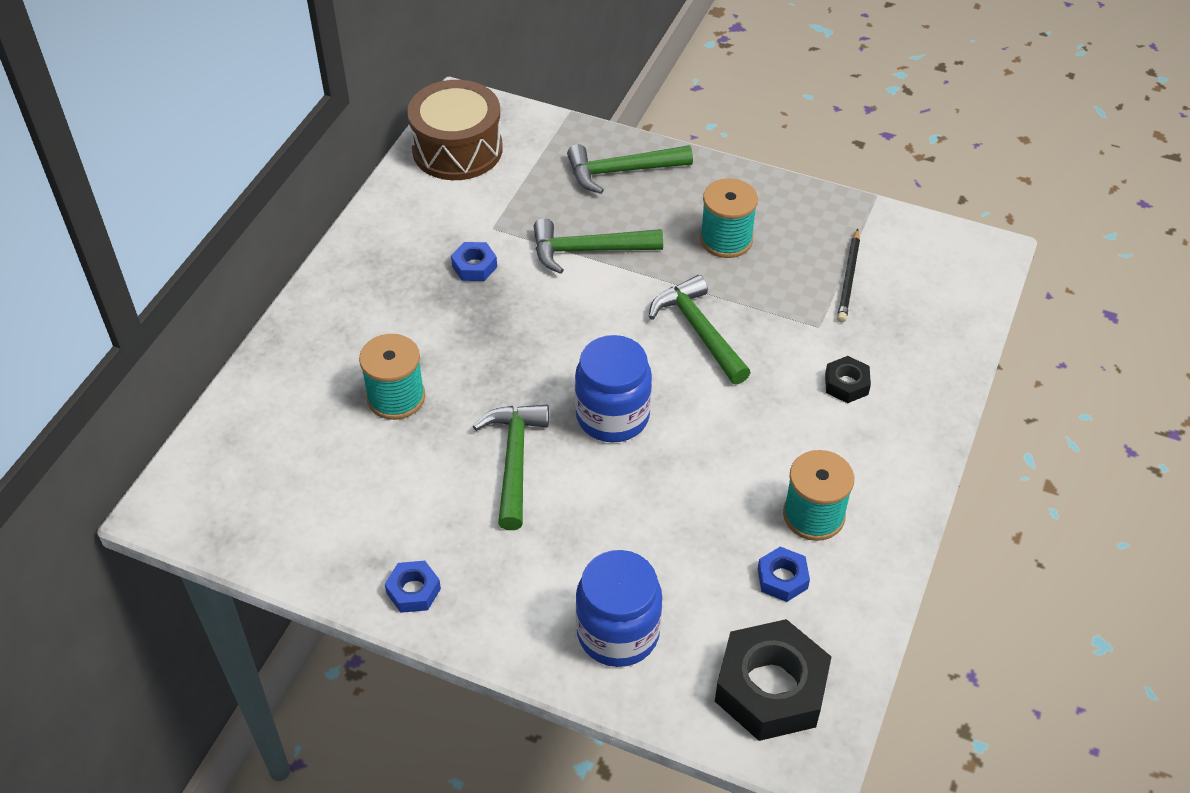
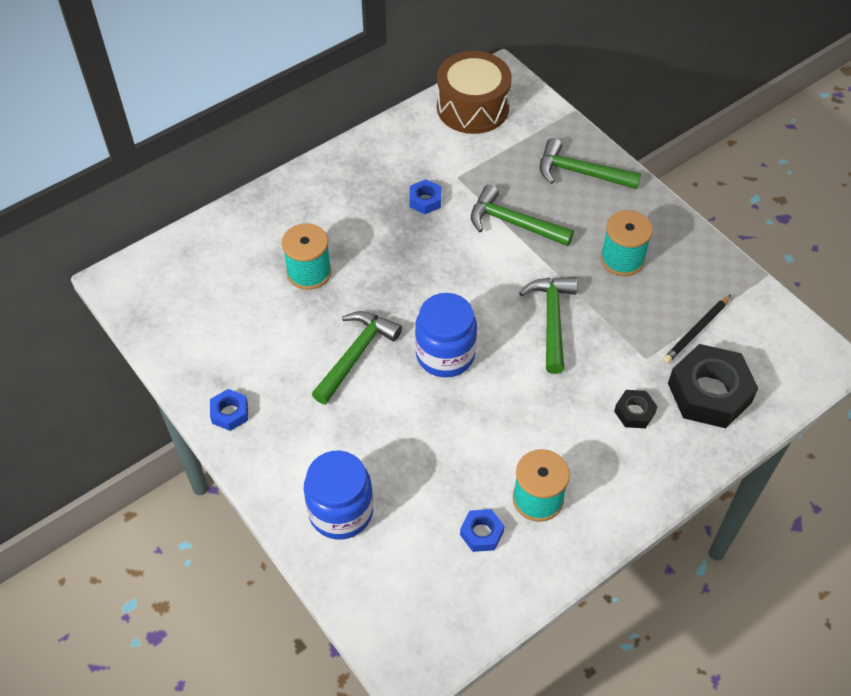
camera: 30 degrees right, 5 degrees up
black nut [715,619,832,741] -> black nut moved to [668,344,758,428]

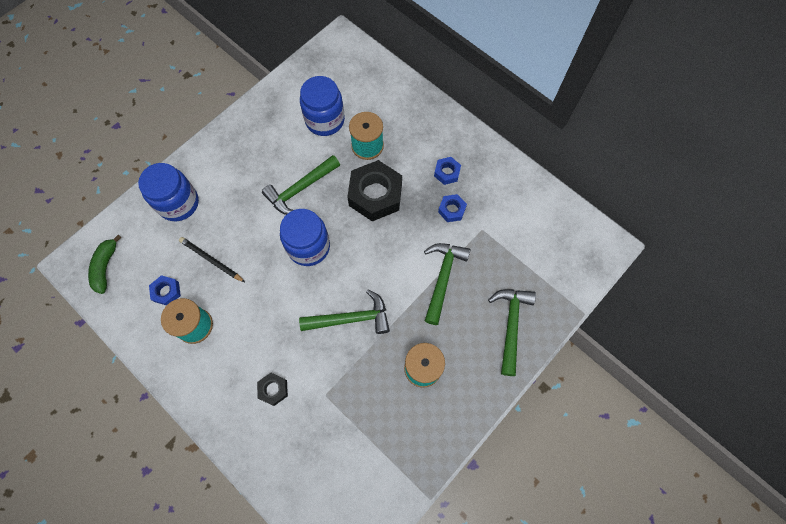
camera: 80 degrees right, 15 degrees up
blue nut [210,389,248,431] -> blue nut moved to [434,157,461,185]
green hammer [312,311,402,404] -> green hammer turned 120 degrees clockwise [262,155,340,215]
brown drum [437,51,512,134] -> none
black pencil [663,295,731,363] -> black pencil moved to [179,237,245,282]
black nut [668,344,758,428] -> black nut moved to [347,160,402,222]
none -> green banana [88,235,122,294]
none -> blue jar [300,76,345,136]

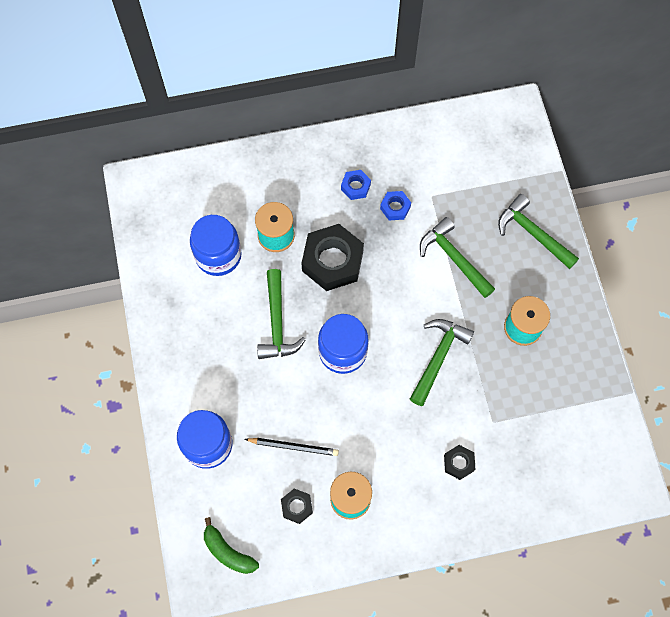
camera: 55 degrees left, 0 degrees up
blue nut [149,275,181,305] -> black nut [281,489,313,524]
black pencil [179,237,245,282] -> black pencil turned 150 degrees counterclockwise [245,438,339,456]

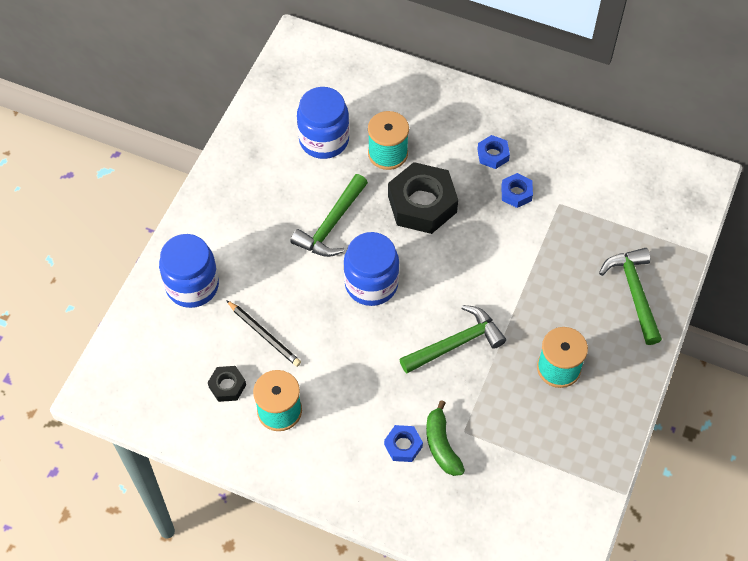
camera: 35 degrees right, 10 degrees down
green banana [204,517,259,574] -> green banana moved to [426,400,465,476]
green hammer [420,217,495,298] -> none
black nut [444,445,475,480] -> blue nut [384,425,423,462]

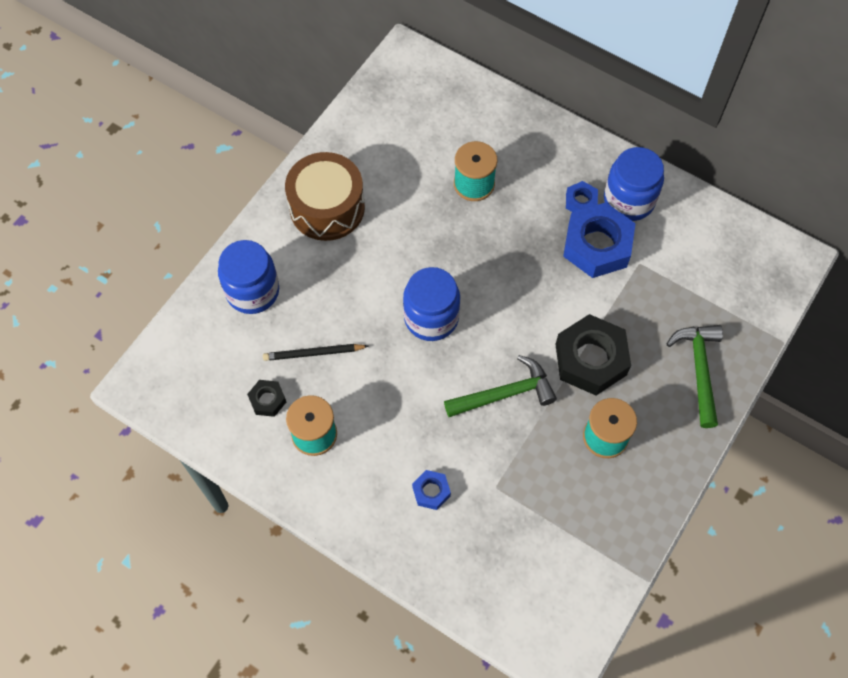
camera: 10 degrees right, 5 degrees up
black pencil [226,300,301,367] -> black pencil turned 120 degrees clockwise [263,344,369,361]
green hammer [290,174,368,257] -> none
blue jar [297,87,349,159] -> blue jar moved to [604,147,664,221]
black nut [388,162,458,234] -> black nut moved to [555,314,631,395]
green banana [426,400,465,476] -> none
blue nut [501,173,533,208] -> blue nut [563,202,636,278], size x2.07
none -> brown drum [285,152,365,241]

